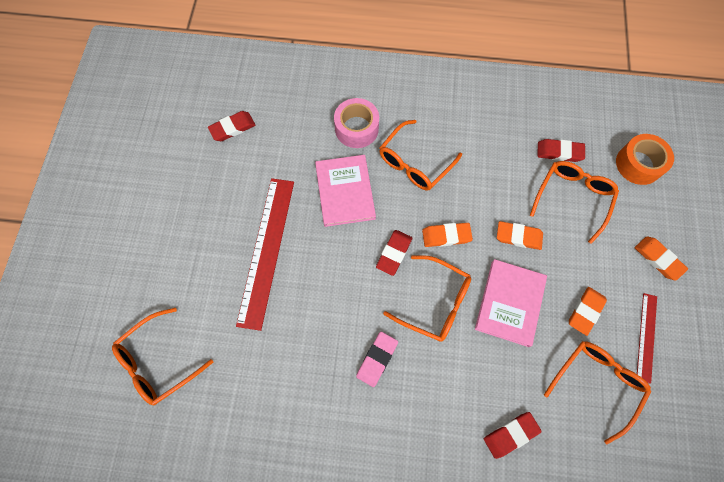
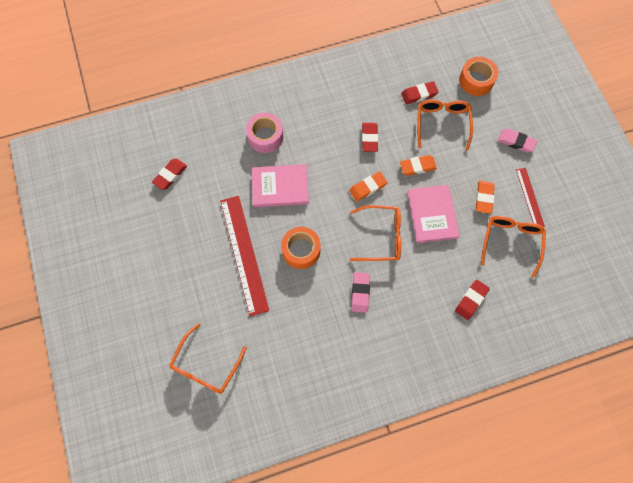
camera: 25 degrees left, 0 degrees up
pink book [315,155,376,227] -> pink book turned 60 degrees counterclockwise [252,164,309,207]
red eraser [376,230,412,276] -> red eraser moved to [362,123,378,152]
orange glasses [379,120,462,191] -> none
orange eraser [635,237,688,281] -> pink eraser [498,129,537,153]
none -> orange tape [281,227,320,269]

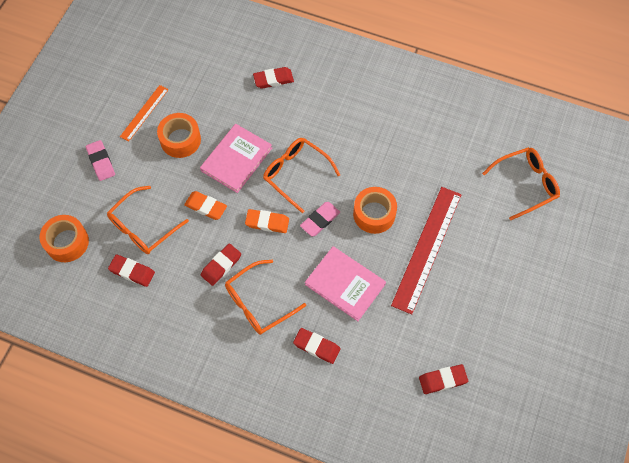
camera: 140 degrees left, 5 degrees down
pink tape [246,113,283,153] -> red eraser [293,328,341,364]
pink eraser [351,272,370,313] -> pink eraser moved to [300,202,340,237]
orange eraser [476,181,495,214] -> orange tape [157,113,201,158]
orange glasses [481,216,546,278] -> orange glasses moved to [225,260,306,335]
red ruler [516,168,545,227] -> orange ruler [120,85,169,141]

